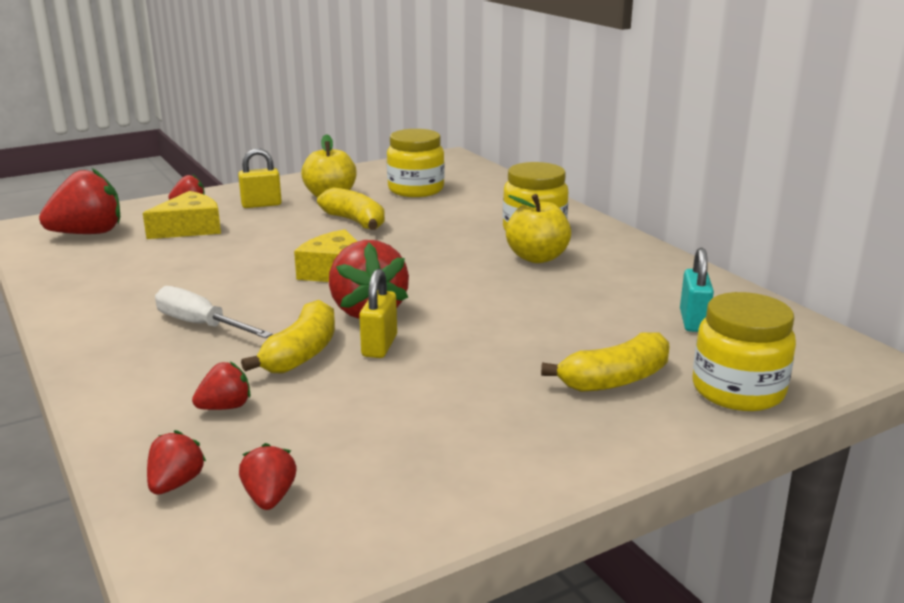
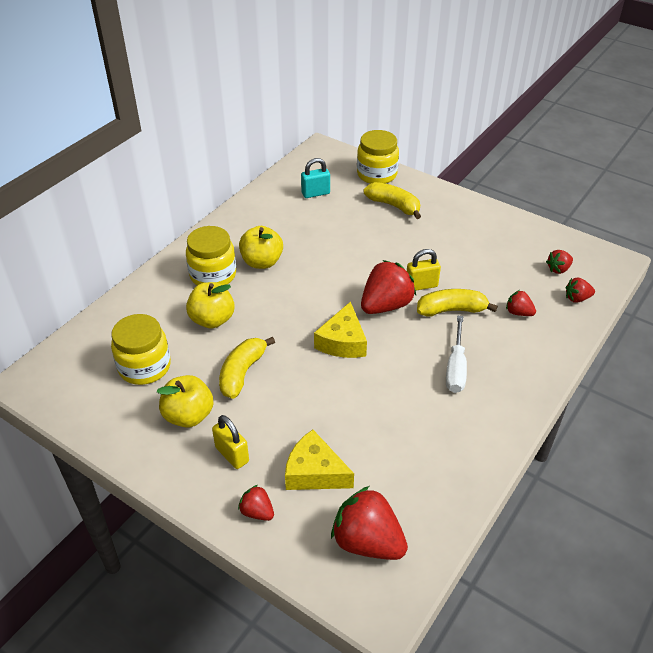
camera: 115 degrees left, 20 degrees up
none -> yellow apple [186,282,235,328]

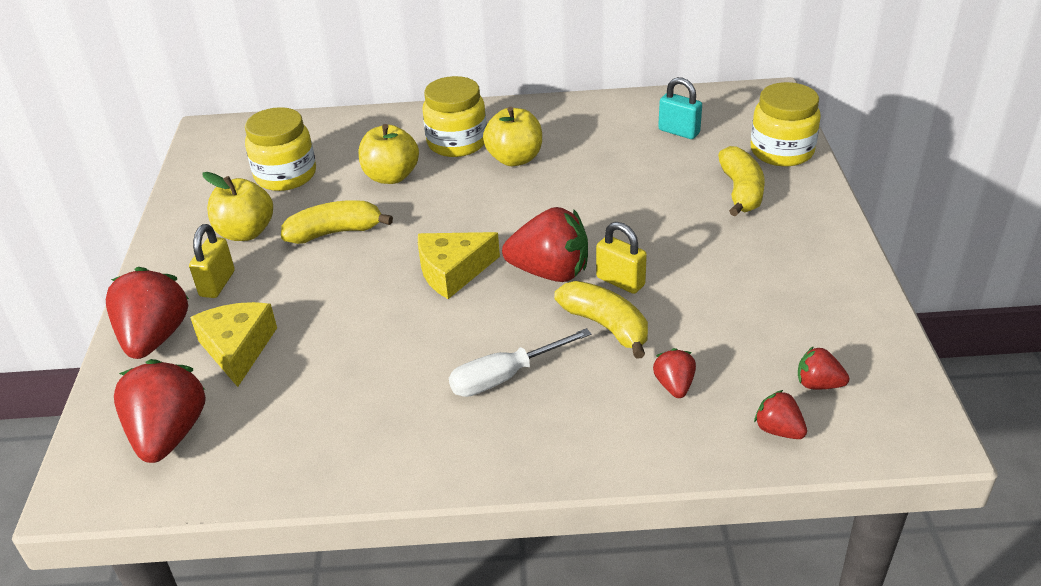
camera: 55 degrees right, 5 degrees down
red strawberry [238,485,274,521] -> red strawberry [106,267,189,359], size x1.98

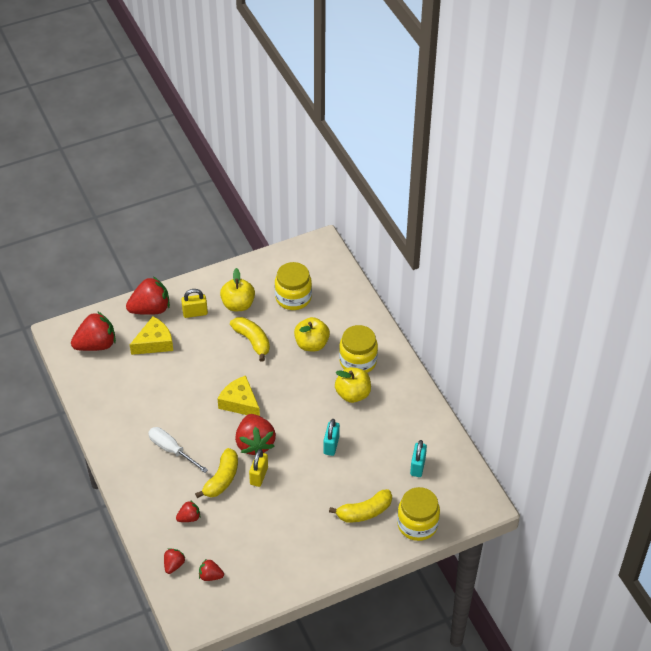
camera: 65 degrees right, 10 degrees up
red strawberry [798,346,849,390] -> red strawberry turned 75 degrees counterclockwise [199,559,224,581]
none -> turquoise padlock [323,419,340,456]

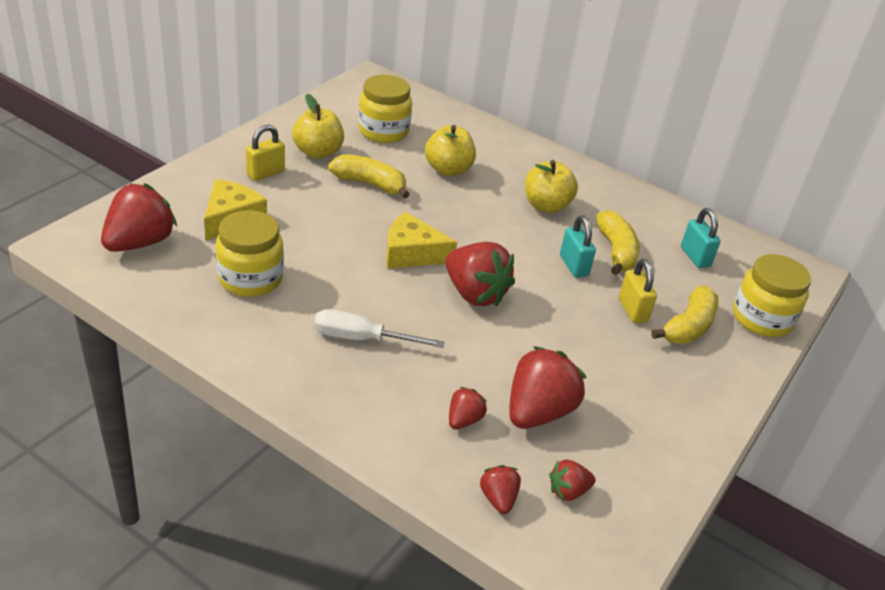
camera: 35 degrees left, 10 degrees down
red strawberry [126,276,170,315] -> red strawberry moved to [509,346,587,429]
yellow banana [195,448,238,498] -> yellow banana moved to [596,210,640,275]
yellow padlock [249,449,268,487] -> yellow padlock moved to [619,259,657,323]
yellow jar [339,325,378,373] -> yellow jar moved to [215,210,284,297]

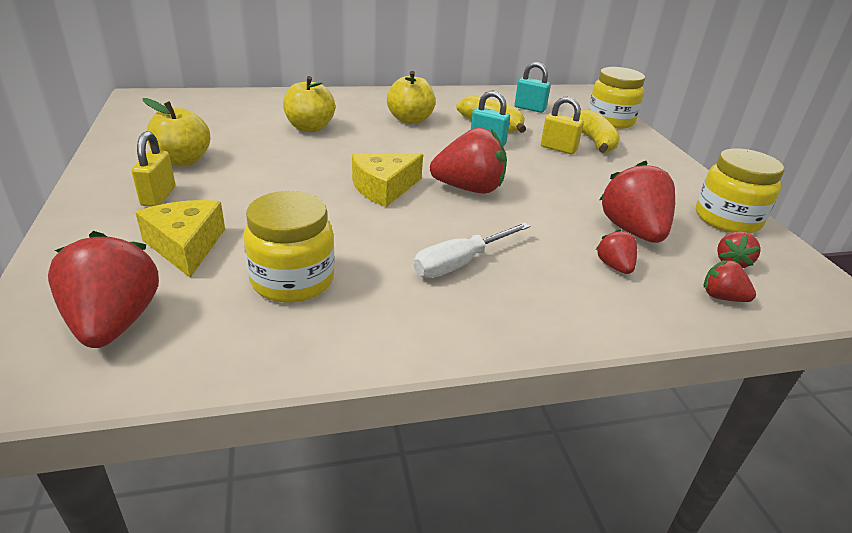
camera: 45 degrees left, 5 degrees down
yellow banana [328,154,410,198] -> none
yellow jar [358,75,412,143] -> yellow jar moved to [696,148,785,234]

